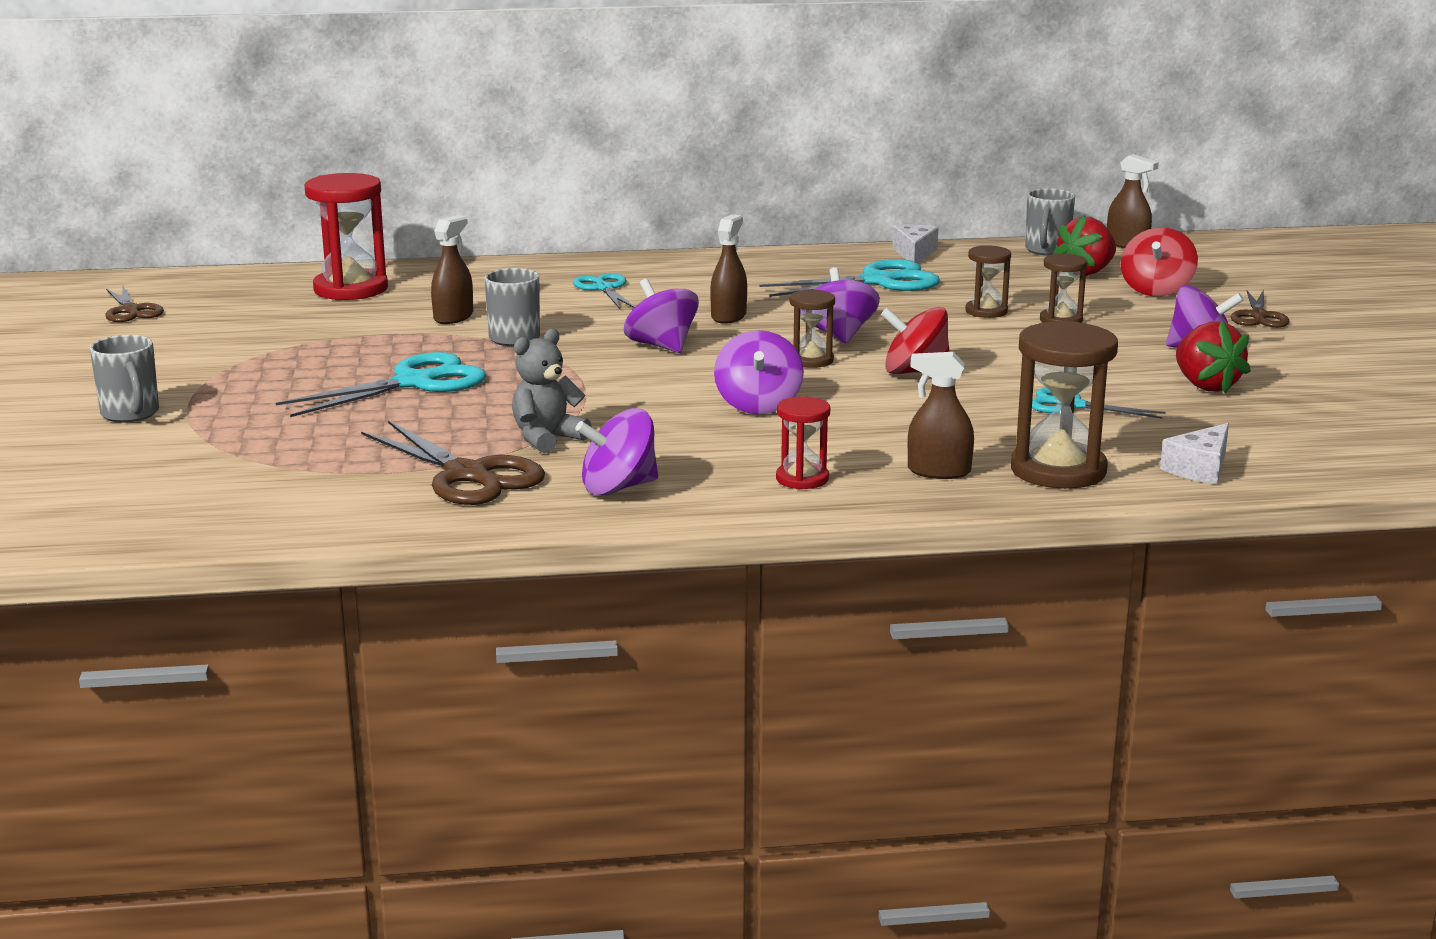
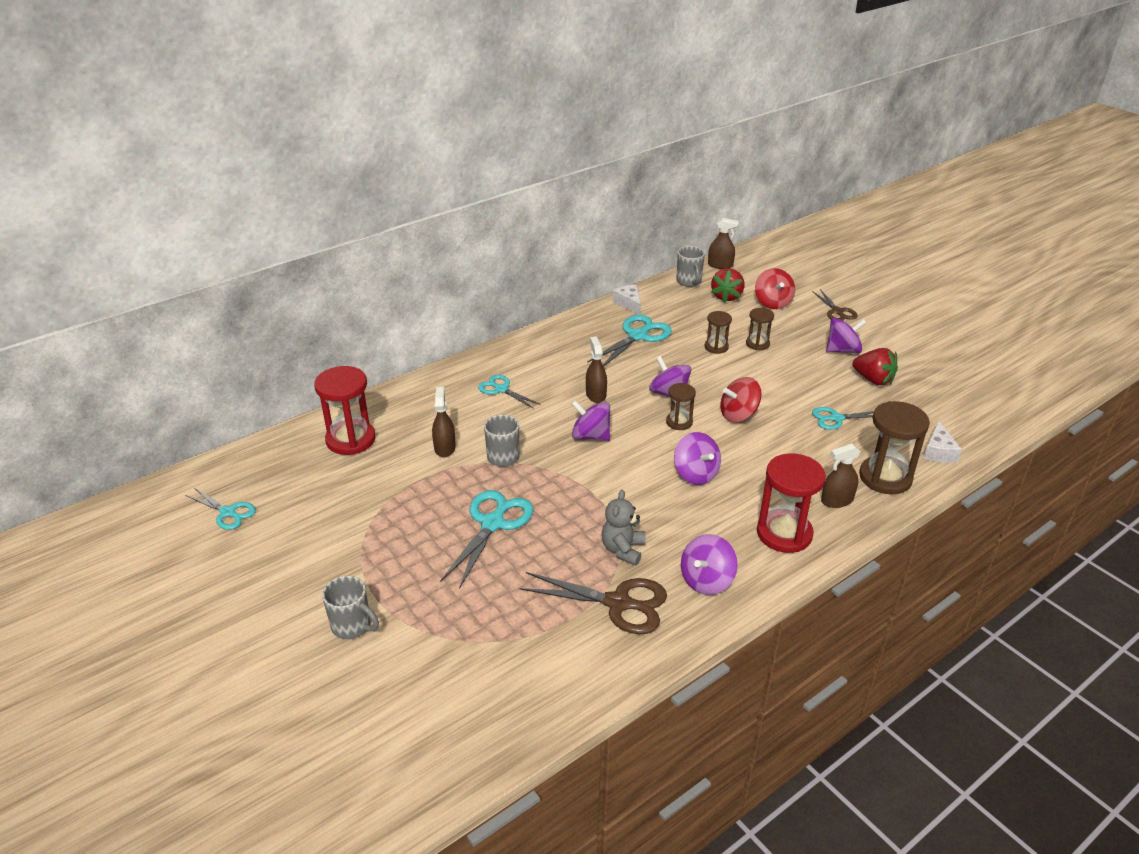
camera: 30 degrees left, 15 degrees up
brown scissors [105,286,164,322] -> turquoise scissors [185,488,256,530]
red hourglass [776,397,830,489] -> red hourglass [757,453,826,553], size x1.82

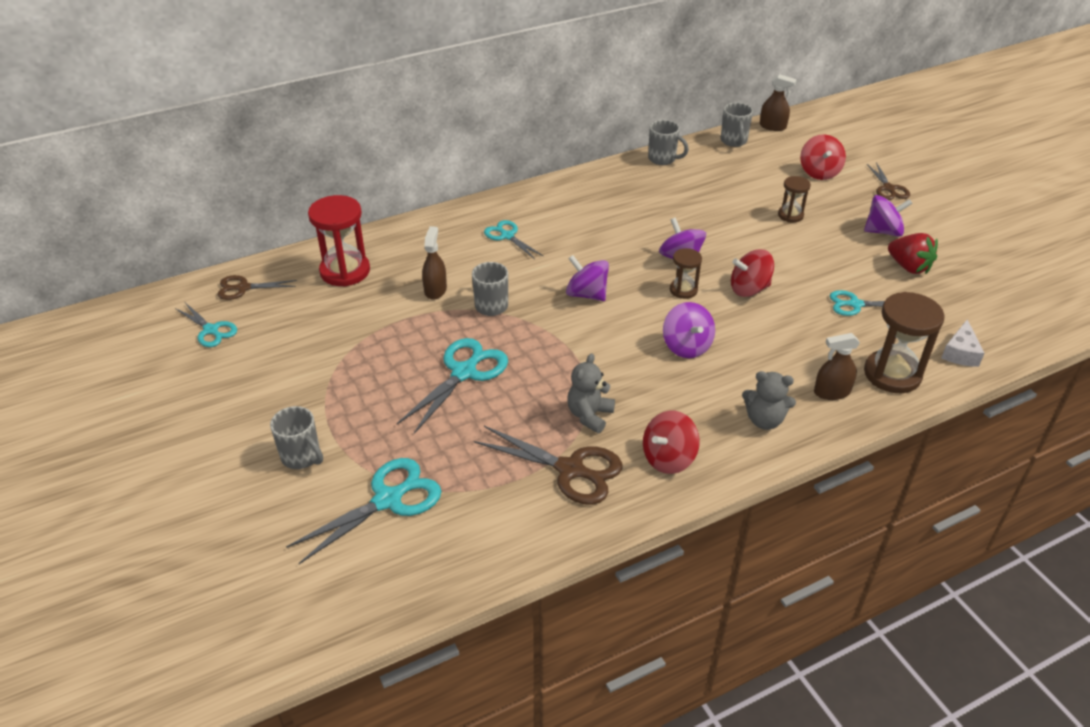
camera: 10 degrees right, 5 degrees up
brown spray bottle [586,337,607,403] -> none
turquoise scissors [587,315,672,367] -> turquoise scissors moved to [286,458,442,564]
white cheese [613,285,641,315] -> grey mug [648,120,689,165]
purple spinning top [681,534,738,595] -> red spinning top [643,411,700,474]
brown hourglass [705,311,732,354] -> none
red strawberry [711,268,744,303] -> none
red hourglass [757,453,826,553] -> grey teddy bear [742,371,796,430]
none -> brown scissors [217,275,297,300]

